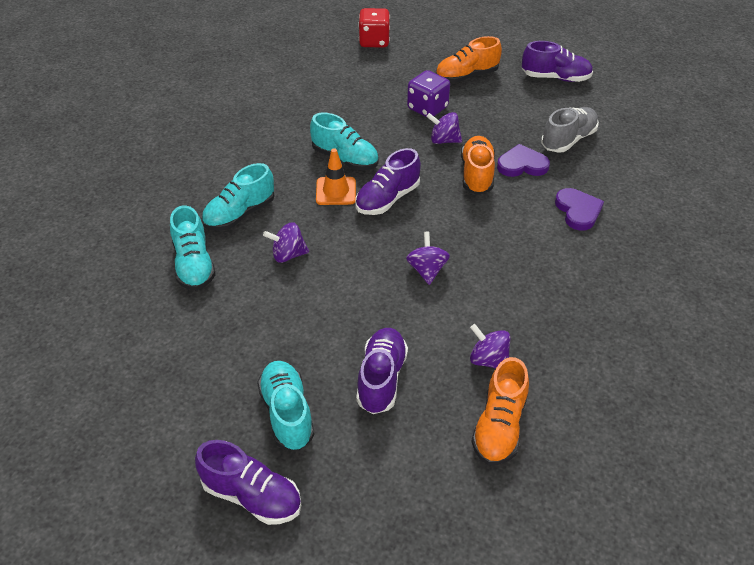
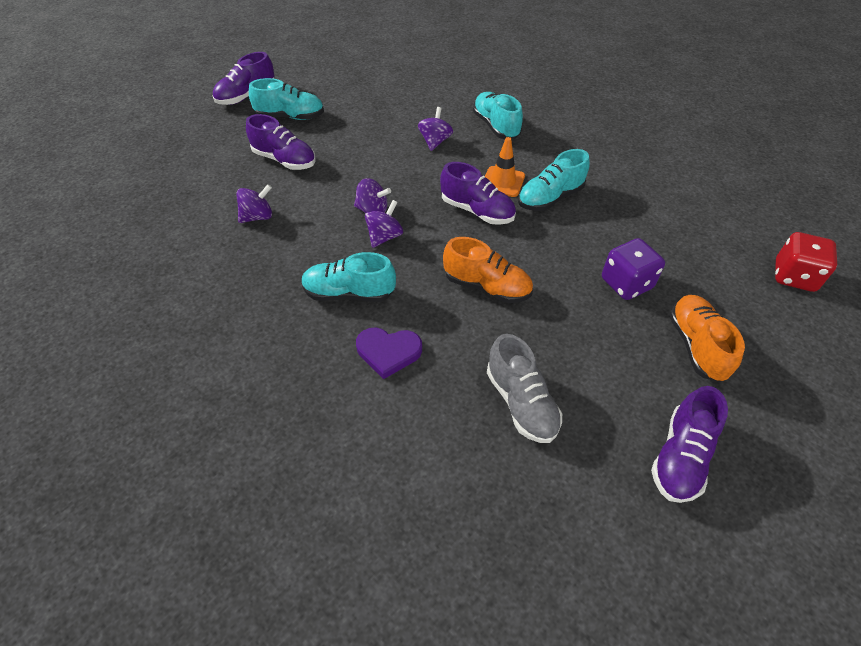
camera: 110 degrees right, 5 degrees up
turquoise shoe [170,205,216,291] -> turquoise shoe moved to [301,252,396,302]
purple shoe [355,148,421,215] -> purple shoe turned 150 degrees clockwise [440,162,516,225]
purple spinning top [426,112,462,144] -> purple spinning top moved to [365,200,403,248]
orange shoe [471,357,529,465] -> none
purple heart [497,144,550,177] -> none

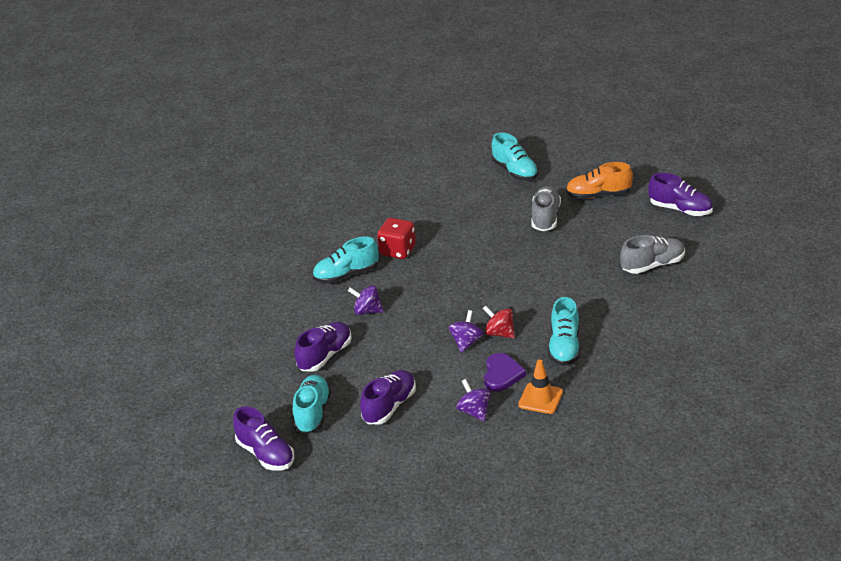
camera: 85 degrees left, 15 degrees down
purple heart [356,327,422,379] -> purple heart moved to [484,353,526,392]
purple spinning top [365,200,403,248] -> red spinning top [483,306,515,338]
purple shoe [440,162,516,225] -> purple shoe moved to [294,322,352,372]
orange shoe [443,237,533,303] -> none
orange traffic cone [485,137,525,197] -> orange traffic cone moved to [518,360,563,414]
turquoise shoe [518,149,590,211] -> turquoise shoe moved to [492,132,538,181]
purple dice [602,238,665,300] -> grey shoe [532,186,561,231]
red dice [775,232,837,292] -> red dice moved to [377,218,416,259]

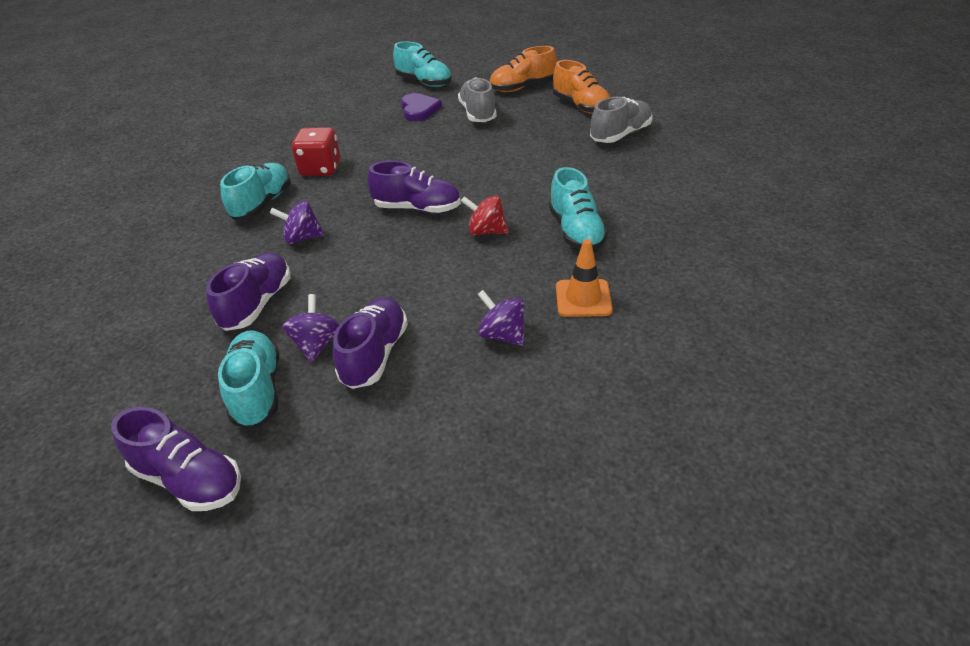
camera: 20 degrees left, 5 degrees up
turquoise shoe [312,236,379,284] -> turquoise shoe turned 150 degrees clockwise [220,163,291,220]
purple spinning top [449,310,484,353] -> purple spinning top moved to [282,294,339,363]
purple heart [484,353,526,392] -> purple heart moved to [401,93,442,121]
purple shoe [648,173,713,216] -> purple shoe moved to [367,161,461,213]
none -> orange shoe [553,60,610,114]

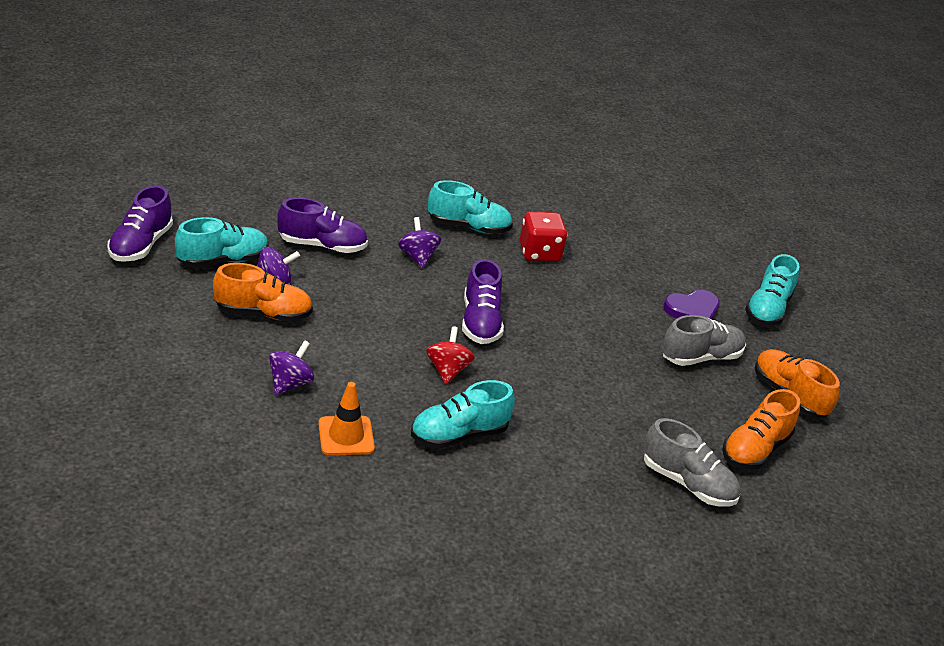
camera: 70 degrees right, 5 degrees down
purple shoe [333,297,408,389] -> orange shoe [213,263,313,322]

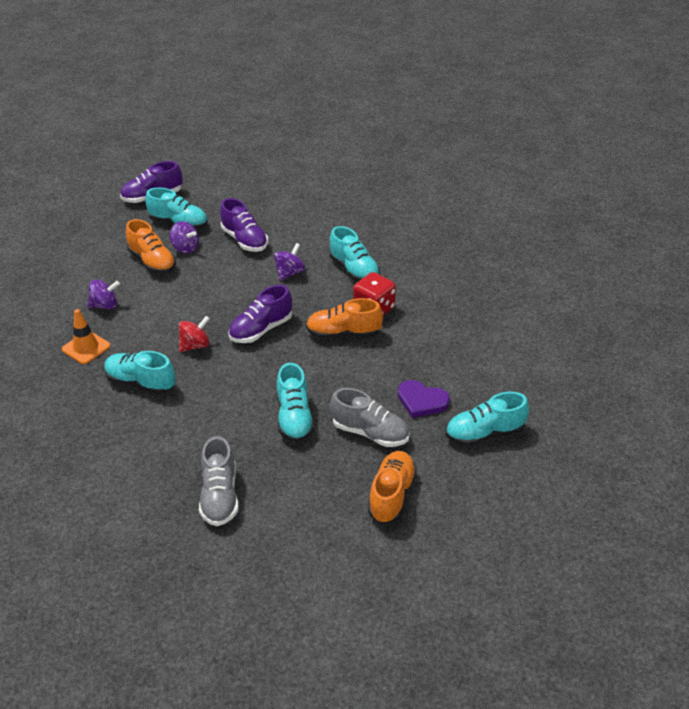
camera: 55 degrees right, 5 degrees up
orange shoe [722,389,800,470] -> orange shoe moved to [306,298,383,339]
none -> turquoise shoe [277,363,315,442]

